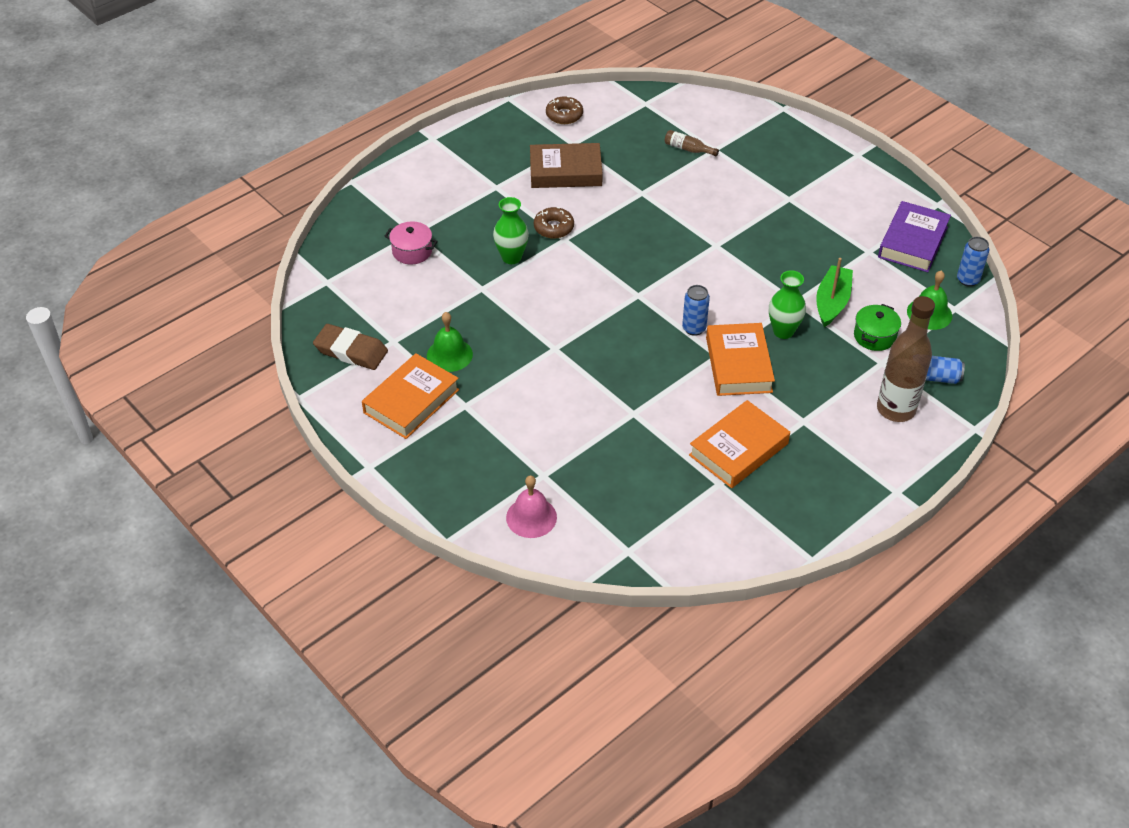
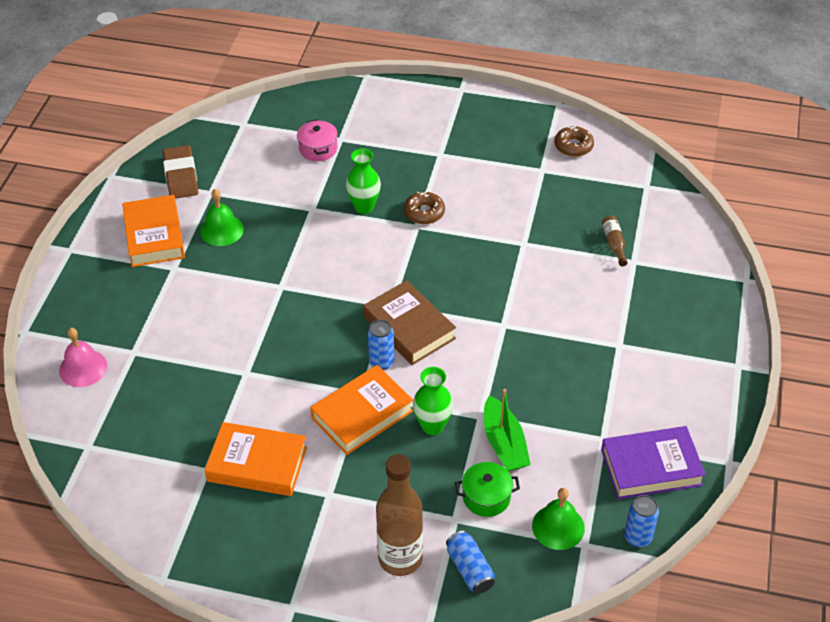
camera: 55 degrees right, 0 degrees up
orange book [362,353,459,439] -> orange book turned 75 degrees clockwise [122,195,185,267]
brown book [530,143,603,188] -> brown book moved to [363,280,456,365]
green boat [816,258,853,327] -> green boat turned 90 degrees clockwise [484,389,531,471]

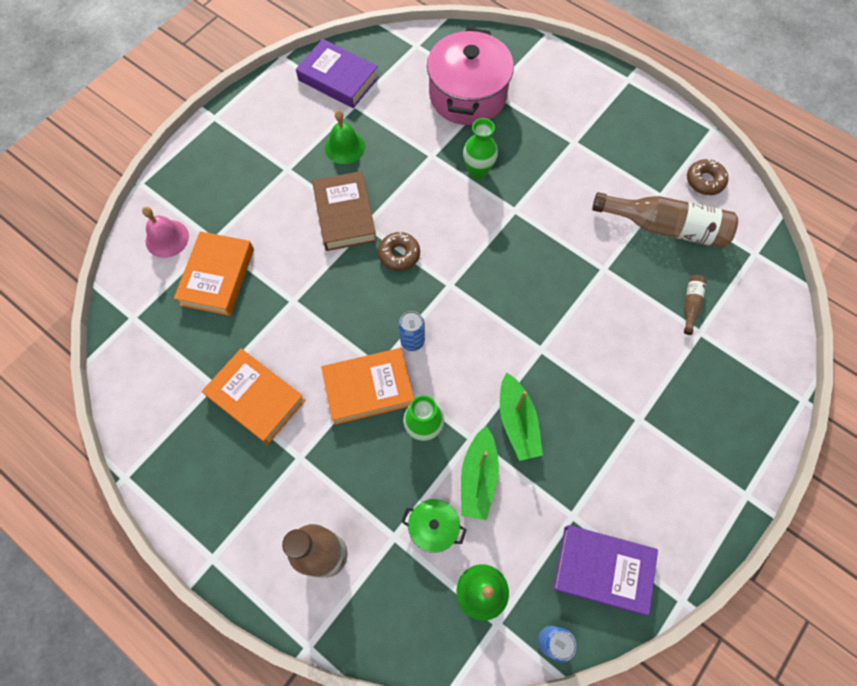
camera: 25 degrees right, 20 degrees up
orange book [122,195,185,267] -> orange book moved to [174,231,254,316]
brown eraser [163,145,198,199] -> purple book [296,39,379,108]
pink pot [297,119,338,161] -> pink pot [427,28,514,125], size x2.13
brown book [363,280,456,365] -> brown book moved to [312,171,377,251]
brown donut [404,191,445,224] -> brown donut moved to [378,232,420,271]
blue can [446,531,495,594] -> none
none -> green boat [500,373,543,461]
none -> brown bottle [592,192,738,248]

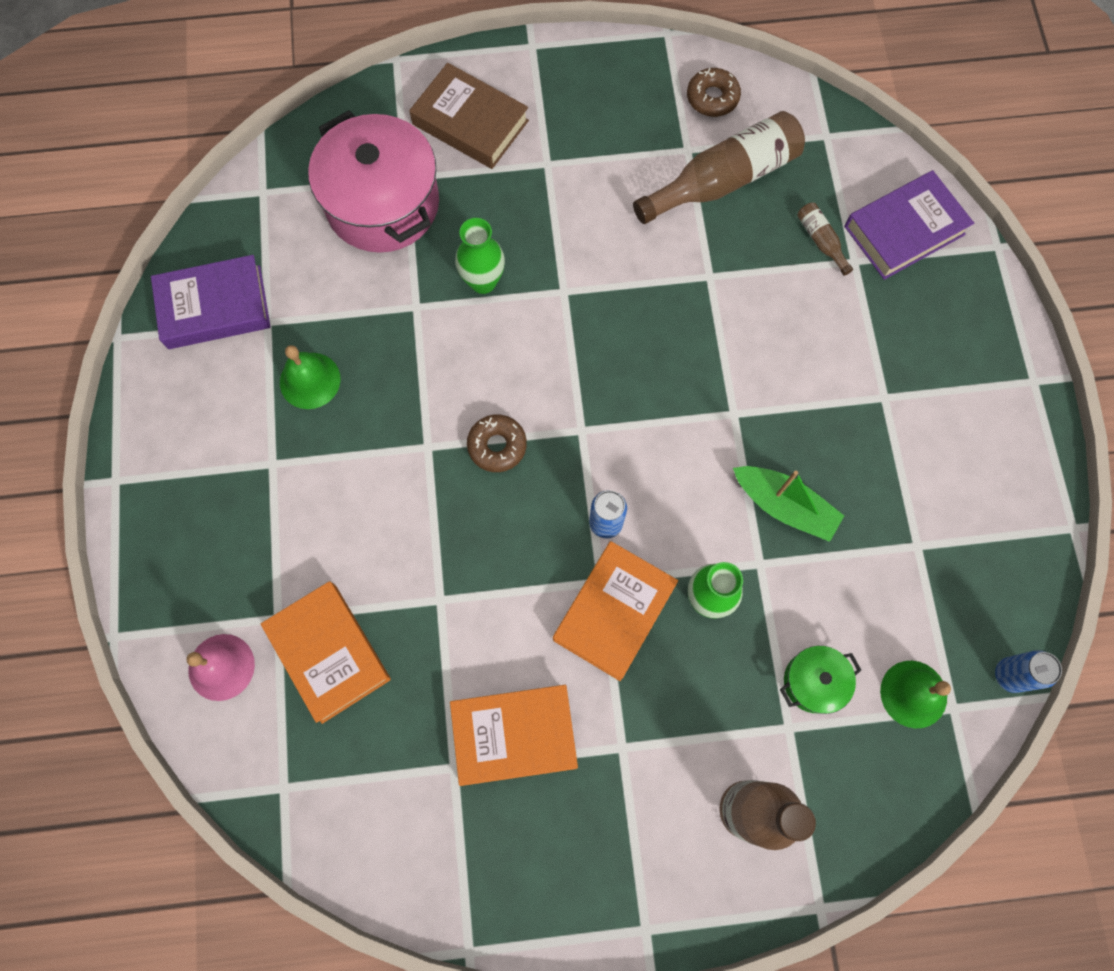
camera: 45 degrees left, 5 degrees up
brown book [312,171,377,251] -> brown book moved to [409,63,529,169]
green boat [461,426,499,520] -> none
purple book [553,525,658,615] -> purple book moved to [844,170,974,280]

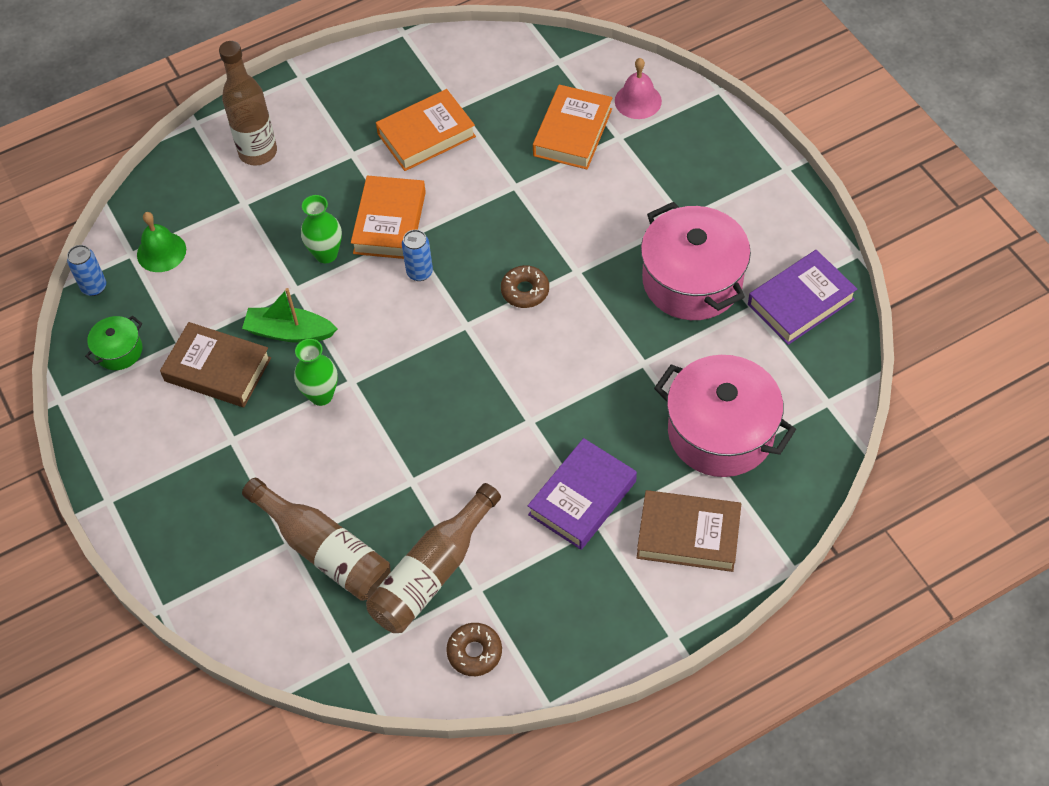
camera: 160 degrees right, 15 degrees down
orange book [260,581,391,724] -> orange book turned 75 degrees clockwise [533,84,613,169]
green bell [280,345,341,409] -> pink pot [641,202,751,320]
green vase [455,218,505,294] -> green vase moved to [294,339,338,406]
green pot [780,646,861,714] -> green pot moved to [85,315,142,370]
brown bottle [797,203,853,276] -> brown bottle [242,478,391,601], size x2.28
purple book [844,170,974,280] -> purple book moved to [528,438,637,550]
none -> brown book [160,322,271,407]

